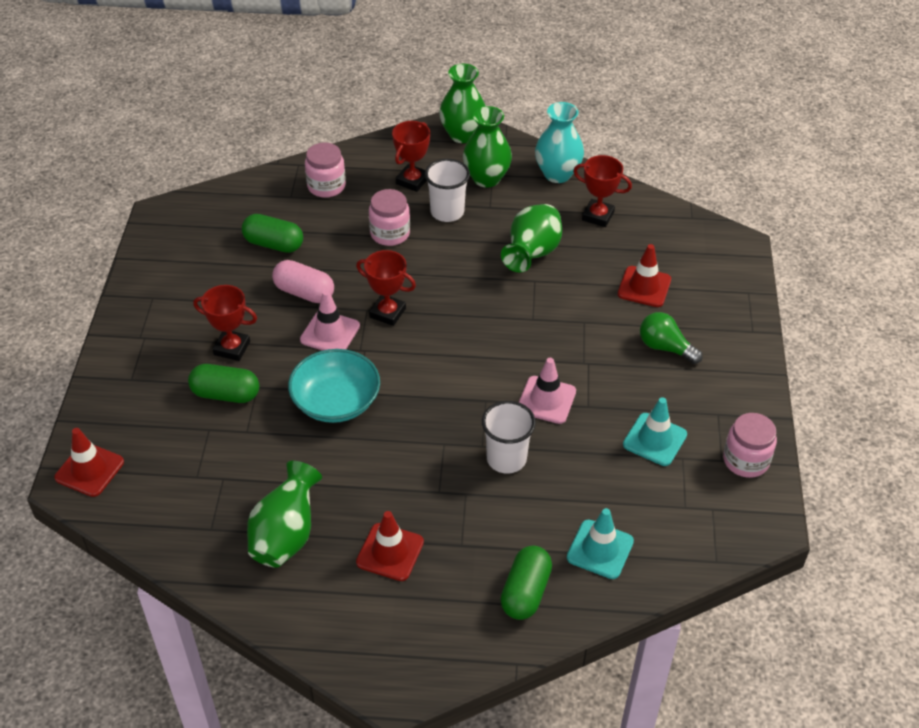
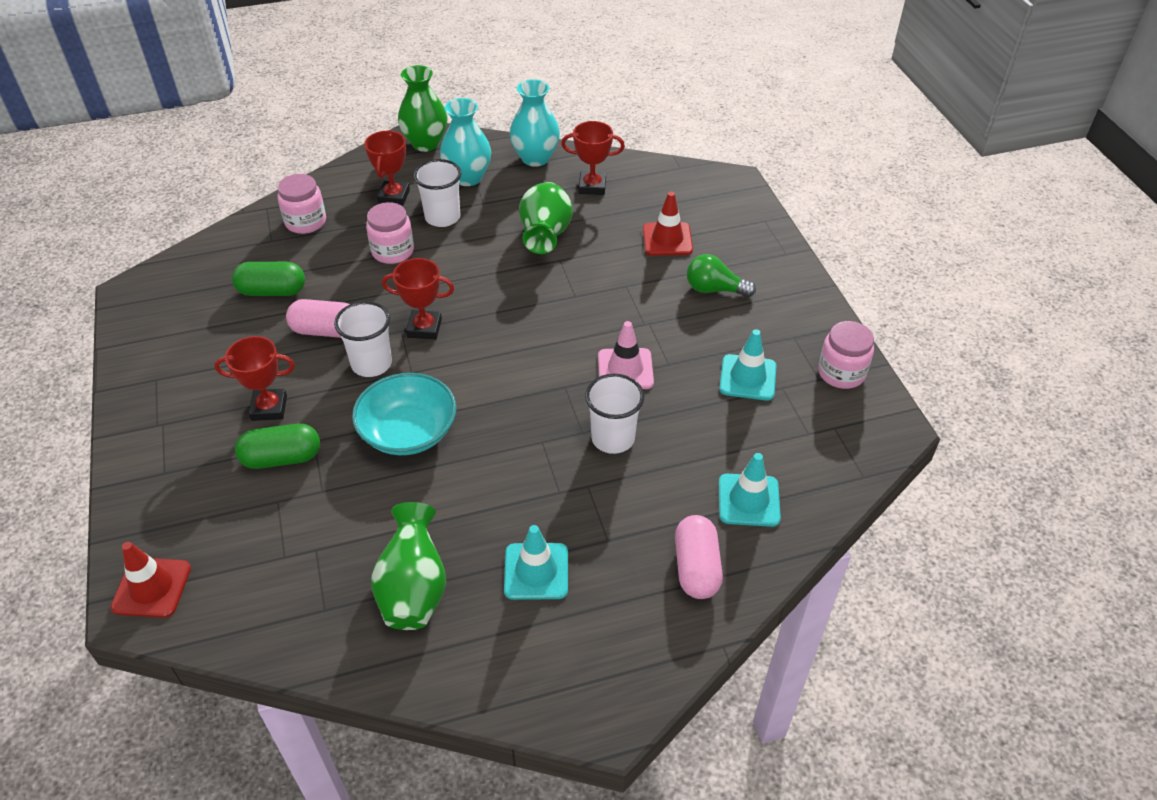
camera: 20 degrees left, 0 degrees up
pink traffic cone [300,290,360,351] -> white cup [334,301,392,377]
red traffic cone [356,511,424,581] -> turquoise traffic cone [504,525,568,600]
green vase [463,106,512,188] -> turquoise vase [440,98,491,186]
green capsule [500,546,552,620] -> pink capsule [675,515,723,599]

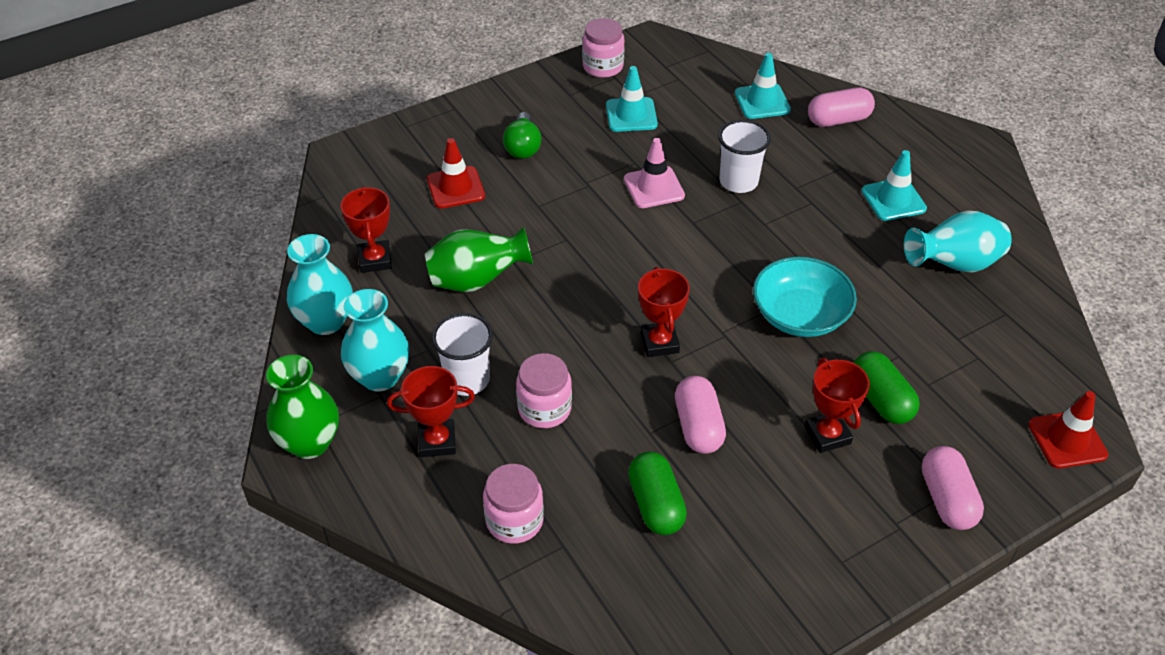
camera: 105 degrees left, 0 degrees up
white cup [334,301,392,377] -> none
green vase [371,502,446,630] -> turquoise vase [904,210,1012,273]
none -> pink capsule [922,446,984,530]

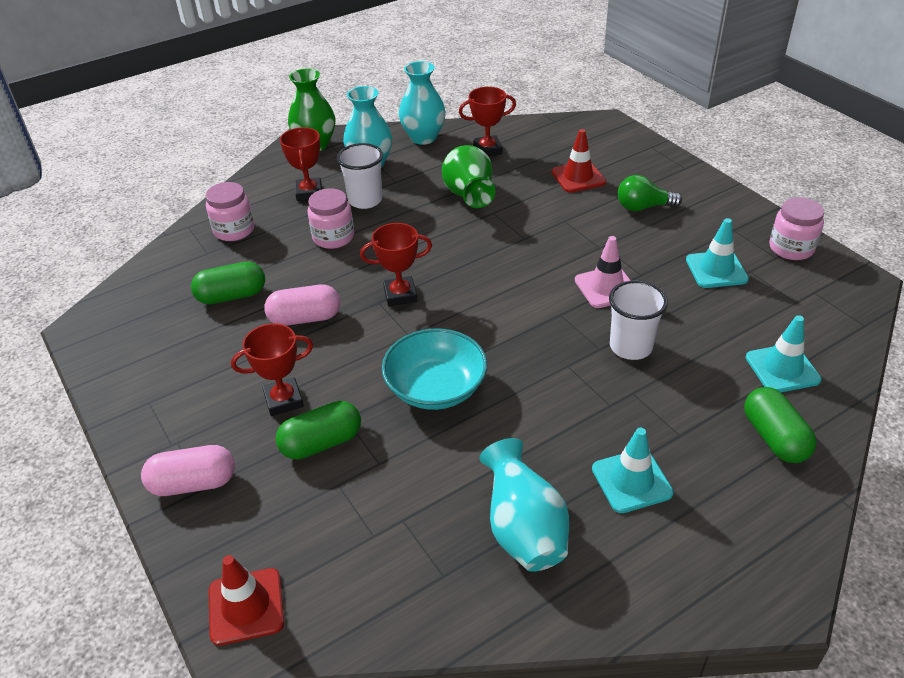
camera: 90 degrees right, 5 degrees down
pink capsule [808,87,875,127] -> green capsule [744,387,817,463]

